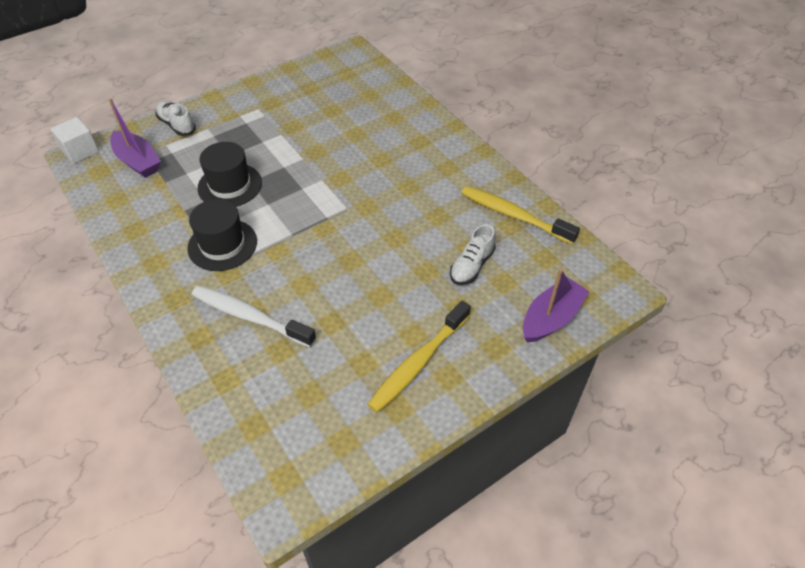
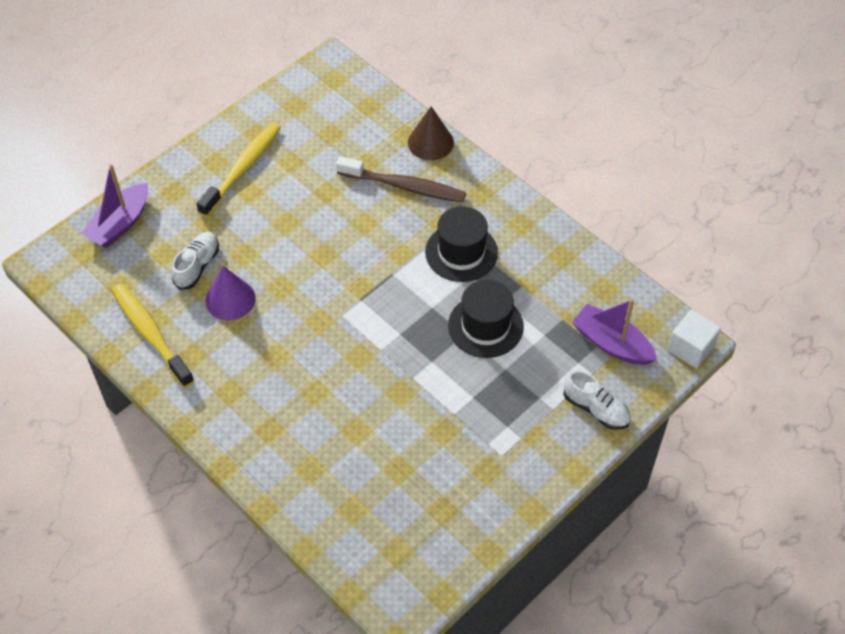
camera: 170 degrees right, 5 degrees up
white toothbrush [192,286,316,347] -> brown toothbrush [336,156,466,202]
yellow toothbrush [461,186,580,245] -> yellow toothbrush turned 150 degrees counterclockwise [112,283,194,388]
none -> purple cone [205,266,255,320]
none -> brown cone [408,106,454,160]

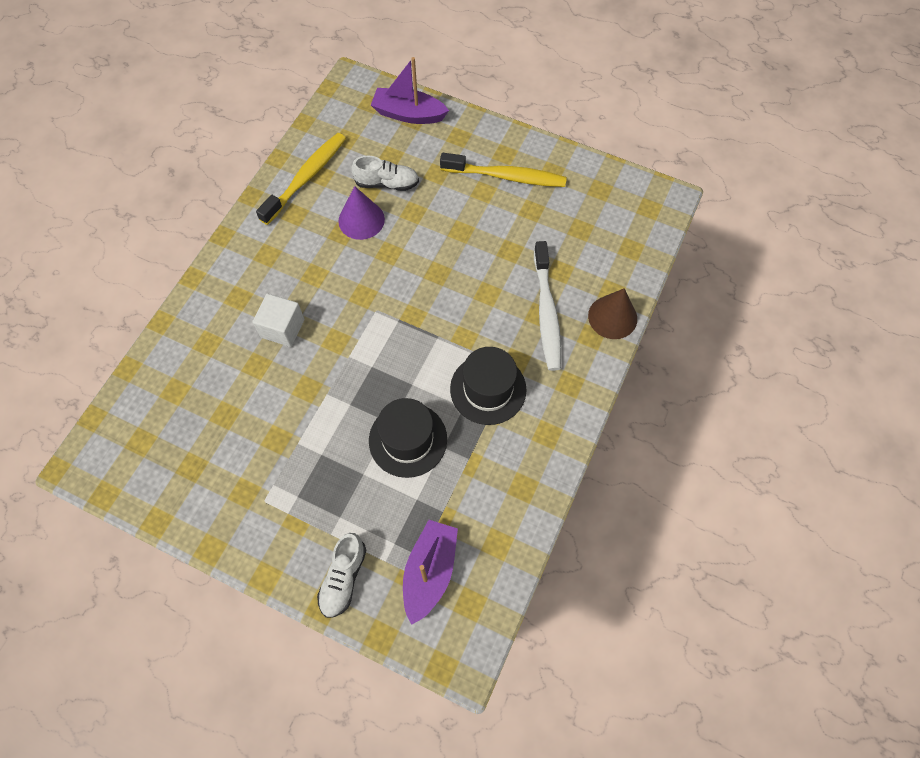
camera: 70 degrees right, 10 degrees up
brown toothbrush [336,156,466,202] -> white toothbrush [534,241,561,371]
white cube [667,309,721,368] -> white cube moved to [252,294,305,347]

